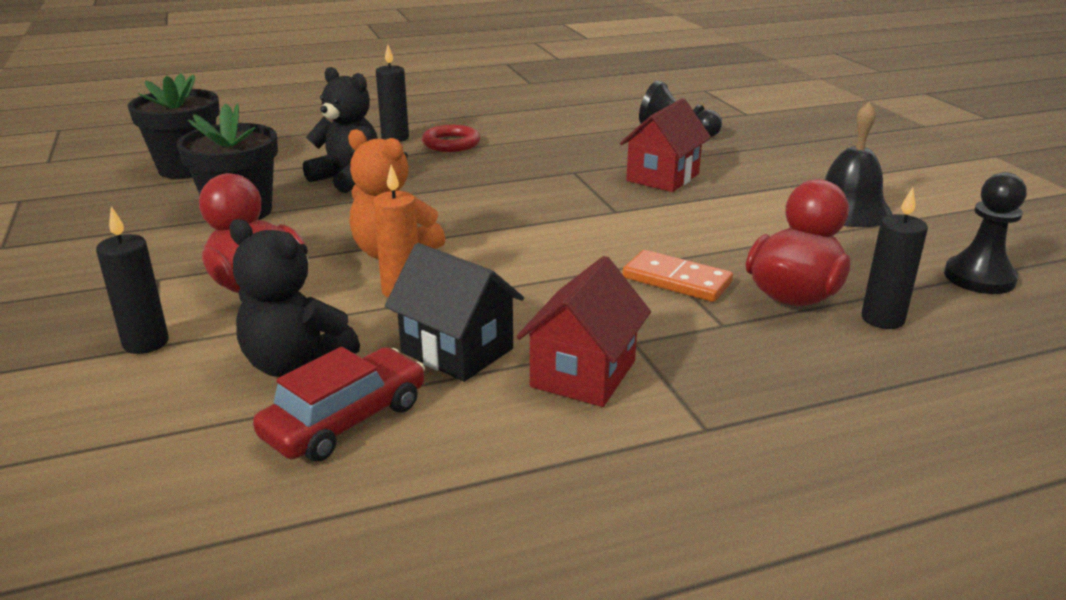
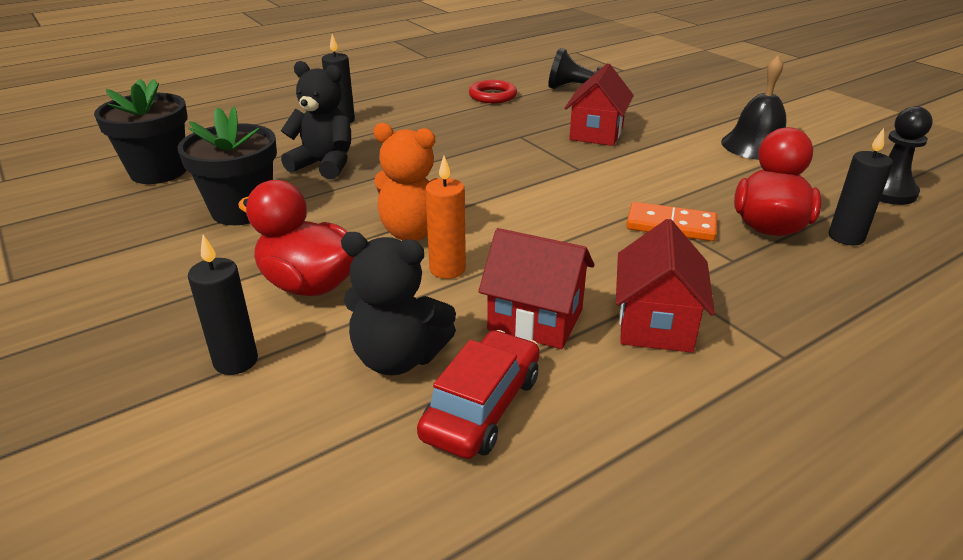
camera: 15 degrees left, 5 degrees up
black house [385,243,524,382] -> red house [478,228,594,349]
red ring [422,125,480,152] -> red ring moved to [469,80,517,103]

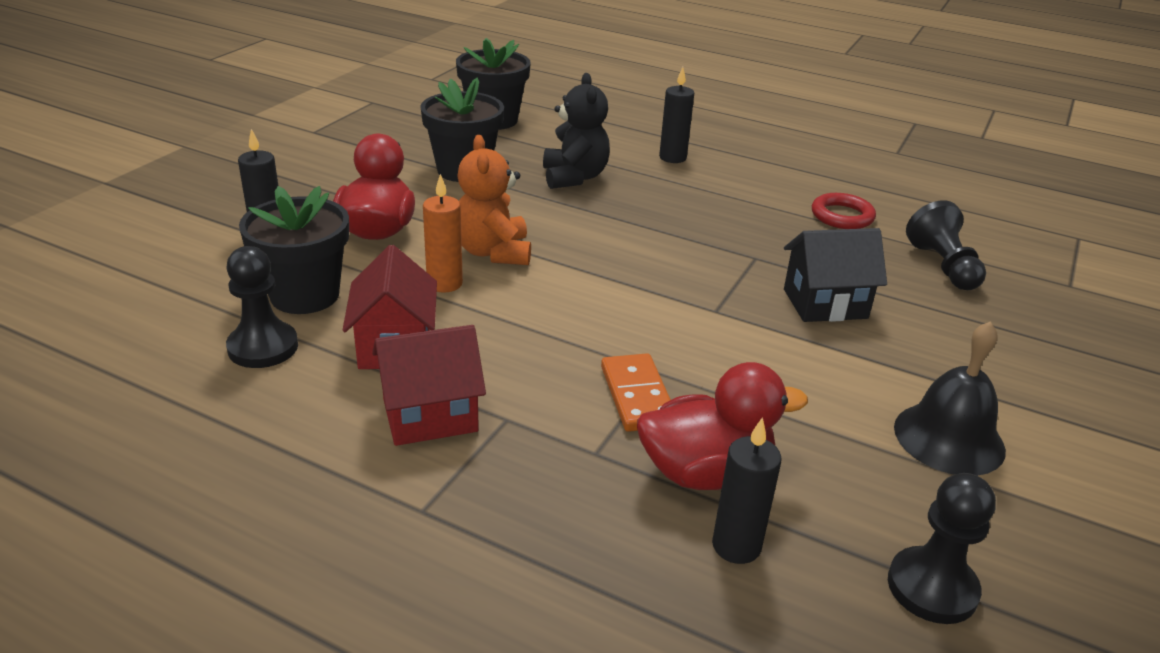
camera: 60 degrees right, 0 degrees up
black teddy bear [341,232,456,375] -> black flower pot [239,186,349,314]
red car [417,330,540,459] -> black pawn [226,246,298,368]
red house [565,63,634,146] -> black house [784,228,887,322]

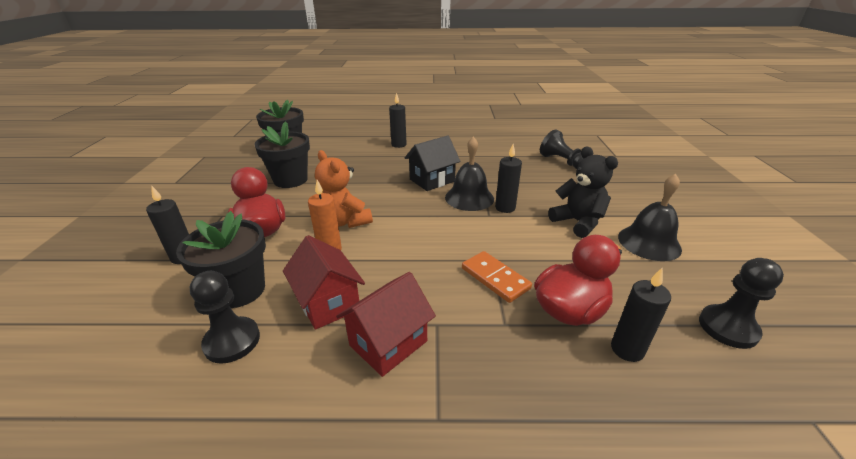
camera: 25 degrees left, 0 degrees up
black teddy bear [543,73,610,189] -> black teddy bear moved to [548,147,618,238]
black house [784,228,887,322] -> black house moved to [405,135,460,191]
red ring [812,193,876,229] -> none
none -> black bell [445,137,494,211]
none -> black candle [495,144,522,213]

